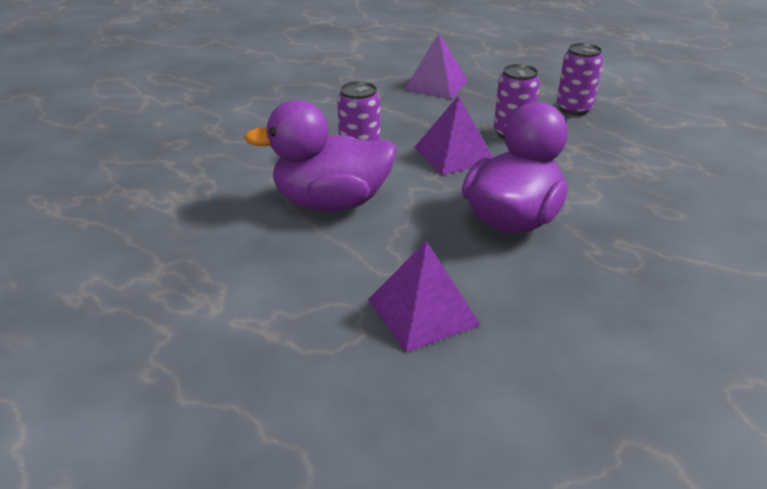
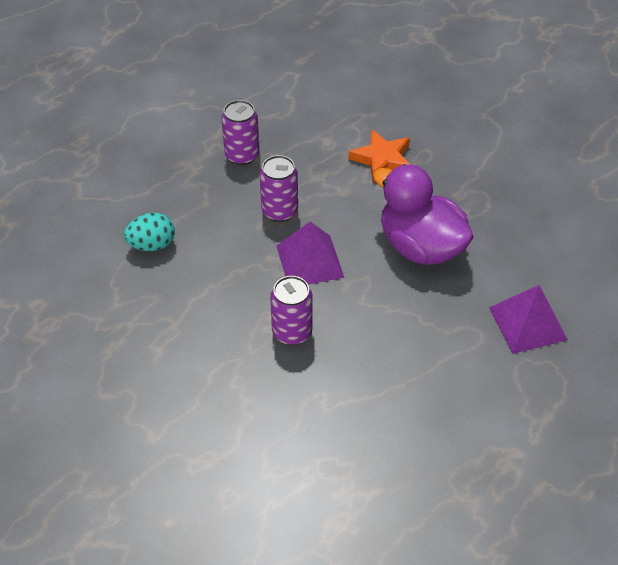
camera: 80 degrees left, 15 degrees up
purple duck [244,100,397,211] -> none
purple pyramid [404,34,468,99] -> turquoise egg [124,213,175,251]
none -> orange star [349,129,410,182]

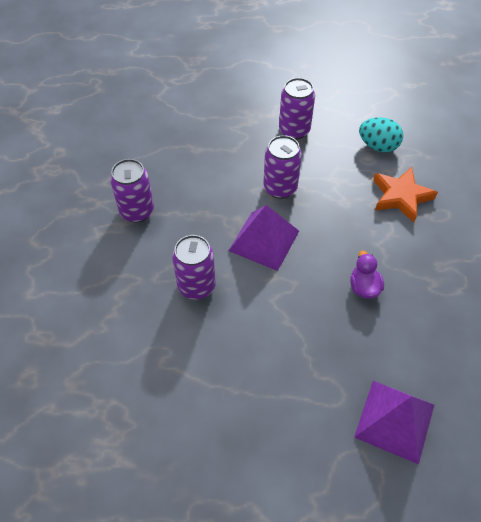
camera: 40 degrees right, 5 degrees up
turquoise egg [124,213,175,251] -> turquoise egg moved to [359,117,403,152]
purple duck [373,164,474,265] -> purple duck [350,250,384,298], size x0.42
none -> purple can [110,159,154,223]

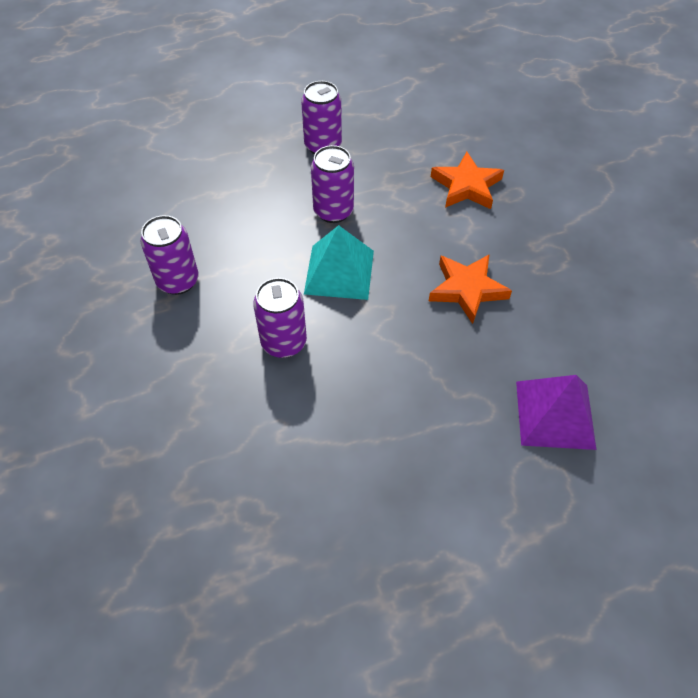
camera: 20 degrees left, 0 degrees up
purple pyramid [228,205,299,271] -> turquoise pyramid [304,225,374,300]
purple duck [350,250,384,298] -> orange star [429,255,512,324]
turquoise egg [359,117,403,152] -> none

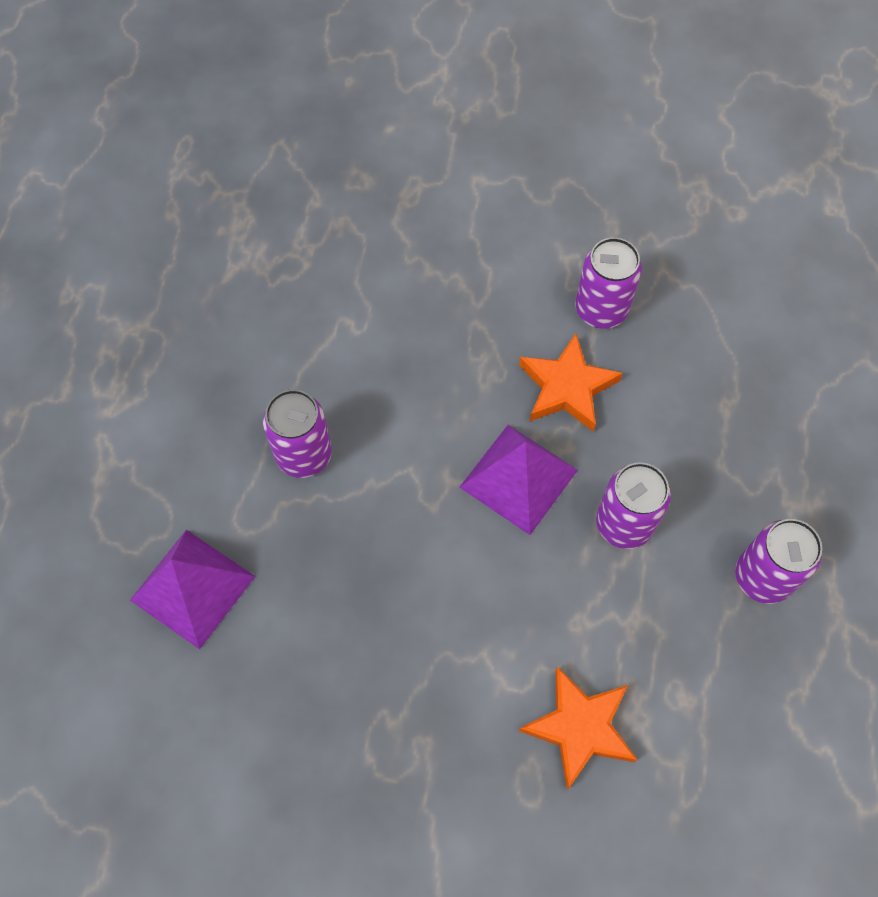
camera: 120 degrees right, 10 degrees up
purple can [253,278,307,358] -> purple can moved to [263,390,332,478]
turquoise pyramid [304,225,374,300] -> purple pyramid [459,425,578,535]
orange star [429,255,512,324] -> orange star moved to [519,333,623,432]

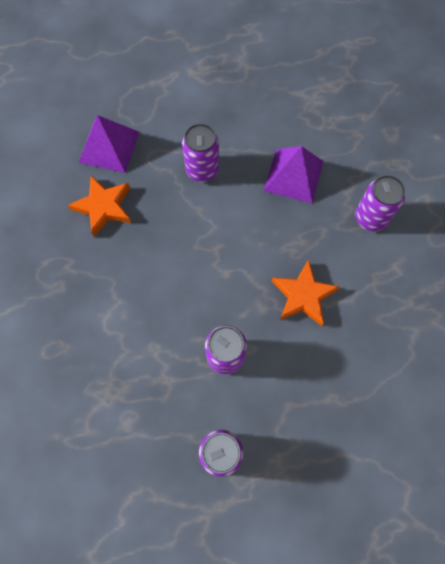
camera: 70 degrees right, 5 degrees up
purple pyramid [459,425,578,535] -> purple pyramid moved to [264,146,323,204]
orange star [519,666,637,790] -> orange star moved to [68,175,131,237]
purple can [575,237,642,329] -> purple can moved to [355,175,405,231]

